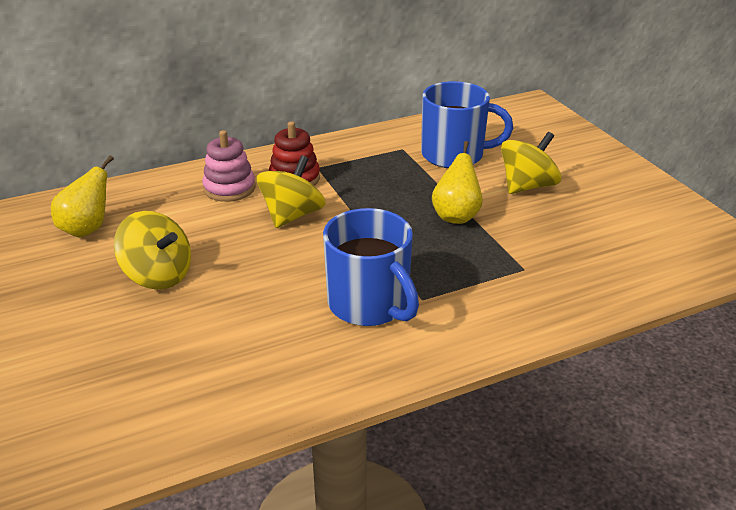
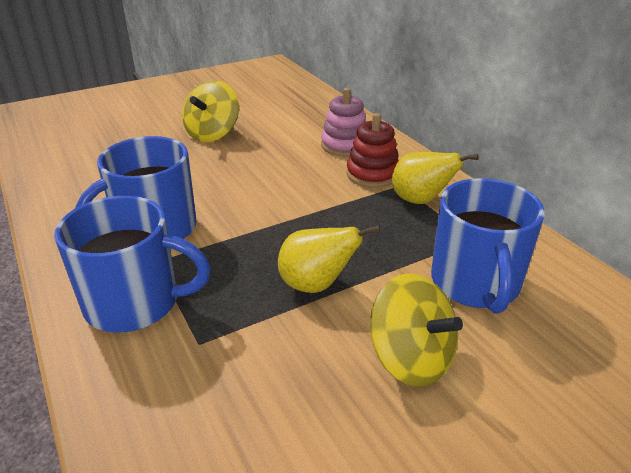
camera: 85 degrees right, 0 degrees up
yellow pear [51,155,114,237] -> yellow pear moved to [392,152,479,204]
yellow spinning top [256,155,326,228] -> none
none -> blue mug [54,196,211,333]

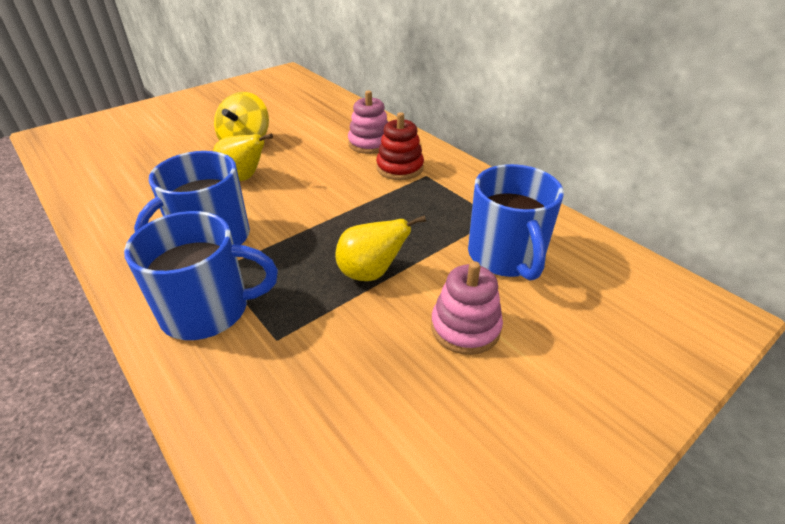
camera: 10 degrees left, 5 degrees up
yellow spinning top [370,273,463,387] -> pink stacking toy [431,261,503,355]
yellow pear [392,152,479,204] -> yellow pear moved to [213,134,273,181]

